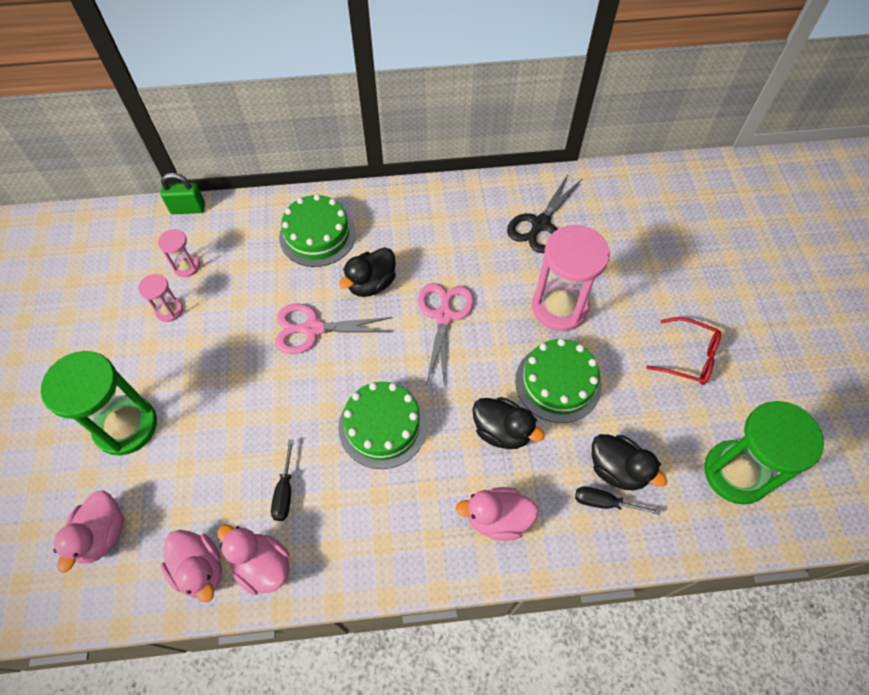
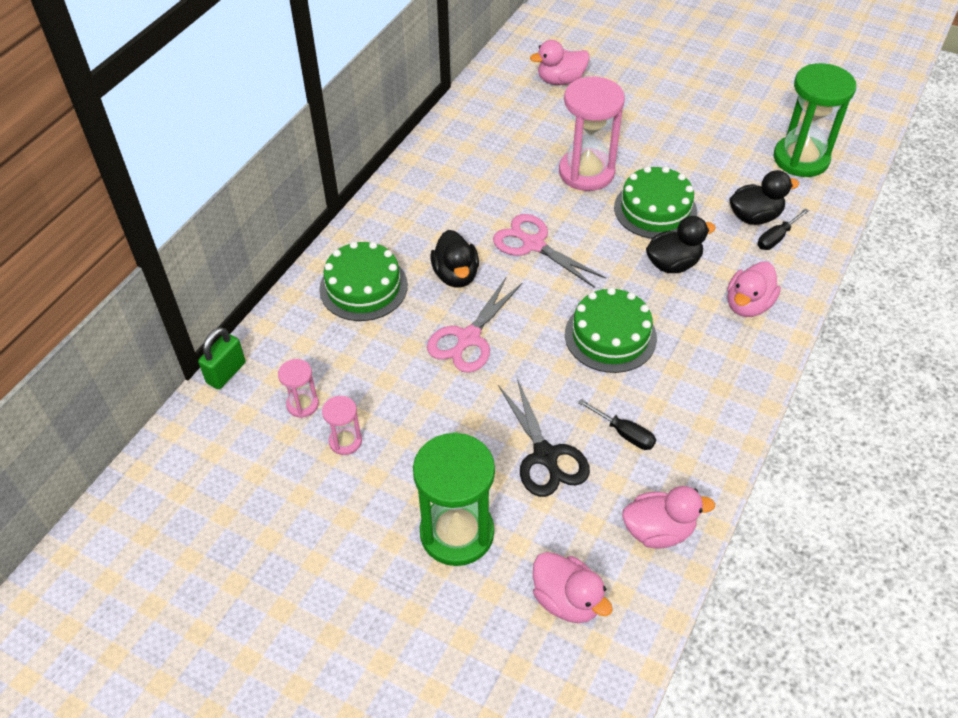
camera: 55 degrees left, 10 degrees down
pink duck [217,525,290,595] -> pink duck moved to [530,40,590,85]
black scissors [507,175,582,253] -> black scissors moved to [498,379,590,497]
red glasses [646,317,721,385] -> none

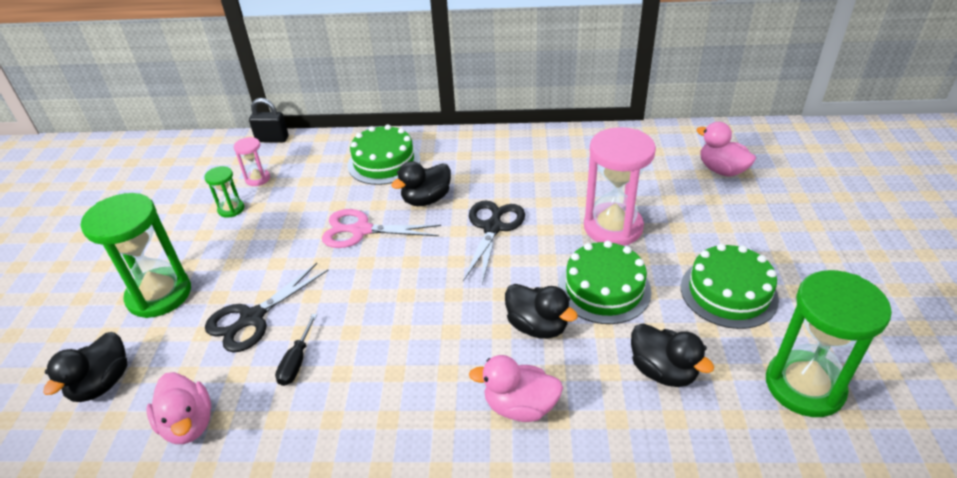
camera: 65 degrees right, 10 degrees down
green padlock [198,327,246,389] -> black padlock [249,98,288,142]
pink hourglass [322,396,362,455] -> green hourglass [204,166,244,218]
pink scissors [493,214,606,288] -> black scissors [463,200,525,284]
pink duck [533,552,613,623] -> black duck [43,332,127,402]
green cake [565,287,657,373] -> green cake moved to [681,244,779,329]
black screwdriver [758,208,809,250] -> none

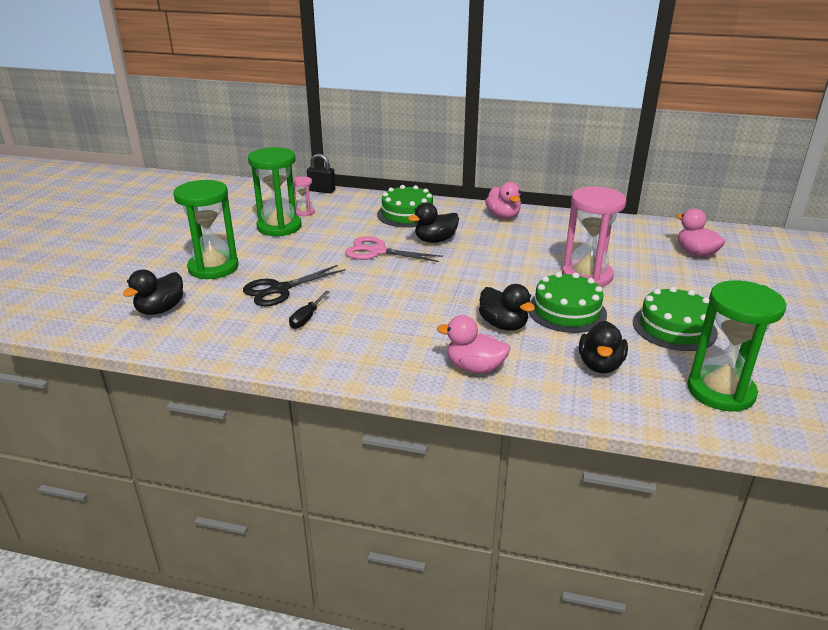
camera: 10 degrees right, 10 degrees down
pink duck [146,372,211,444] -> pink duck moved to [485,182,521,219]
green hourglass [204,166,244,218] -> green hourglass [248,147,302,236], size x2.10
black scissors [463,200,525,284] -> none
black duck [631,323,714,387] -> black duck turned 45 degrees clockwise [579,321,628,373]

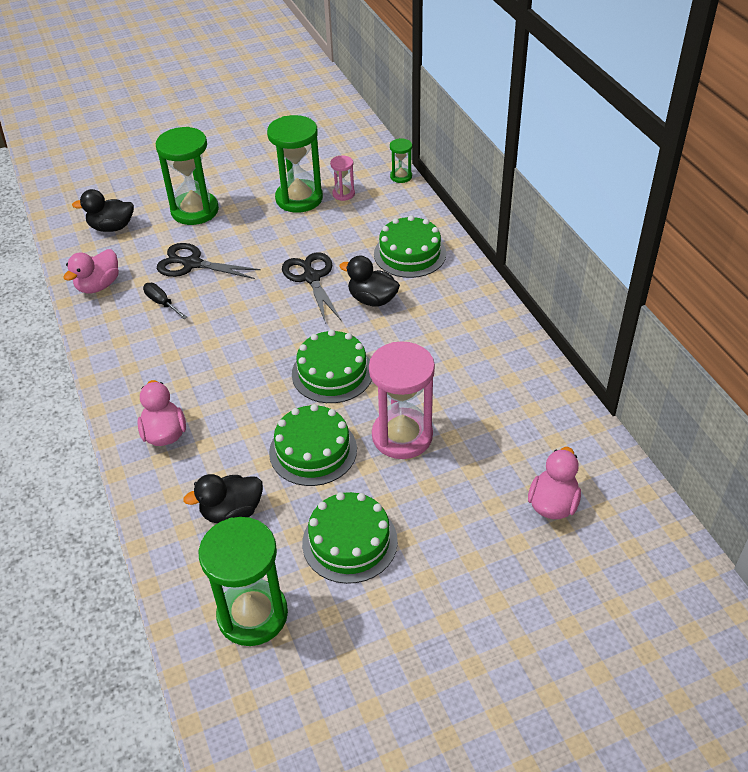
camera: 55 degrees right, 15 degrees up
black screwdriver [289,291,330,329] -> black screwdriver turned 60 degrees clockwise [143,283,187,319]
black padlock [307,153,335,193] -> green hourglass [390,138,412,183]
pink scissors [345,236,443,262] -> black scissors [282,252,341,324]
black duck [479,284,535,331] -> none
pink duck [485,182,521,219] -> pink duck moved to [63,249,119,294]
none -> green cake [292,330,372,403]

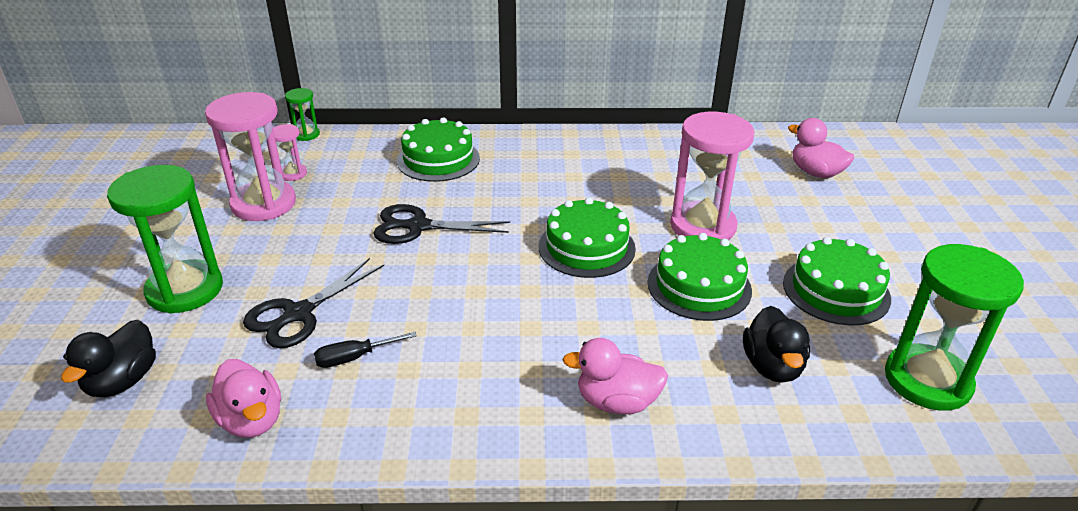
camera: 70 degrees left, 10 degrees down
green hourglass [267,115,323,213] -> pink hourglass [205,92,296,221]
black duck [339,256,400,307] -> none

